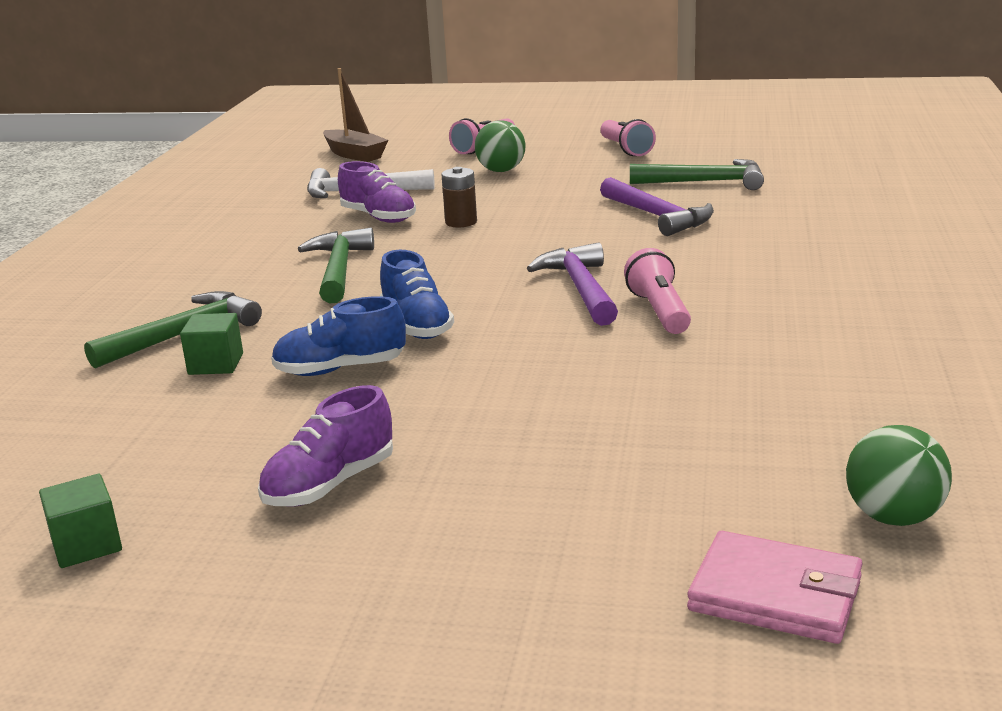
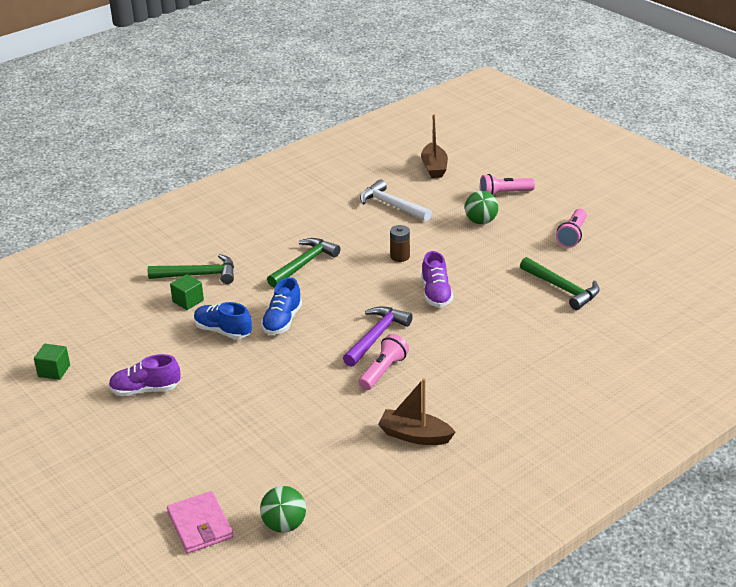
camera: 40 degrees right, 10 degrees up
purple shoe [338,161,416,223] -> purple shoe moved to [421,251,453,307]
purple hammer [600,177,714,236] -> none
none -> brown boat [378,378,456,445]

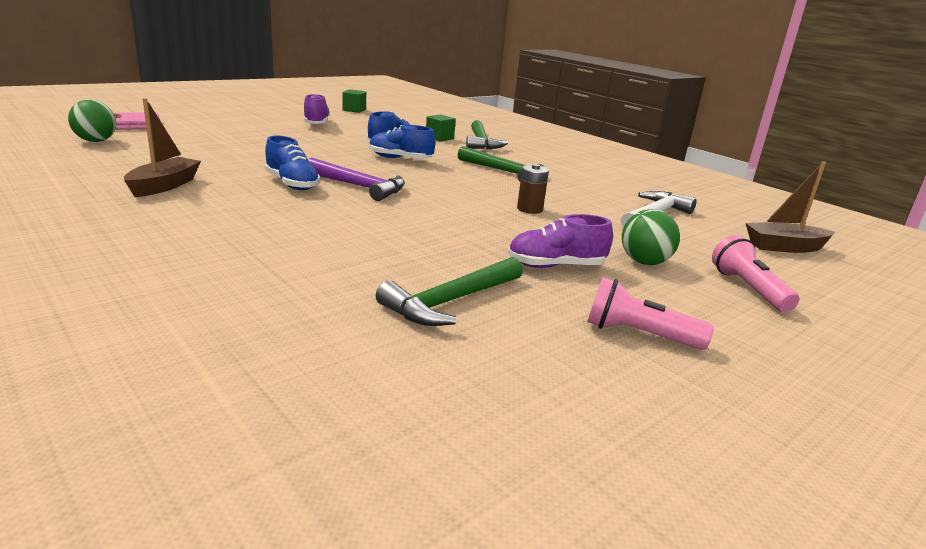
camera: 85 degrees right, 10 degrees down
pink flashlight [359,334,409,390] -> blue shoe [265,135,320,190]
purple shoe [421,251,453,307] -> purple shoe moved to [508,214,613,268]

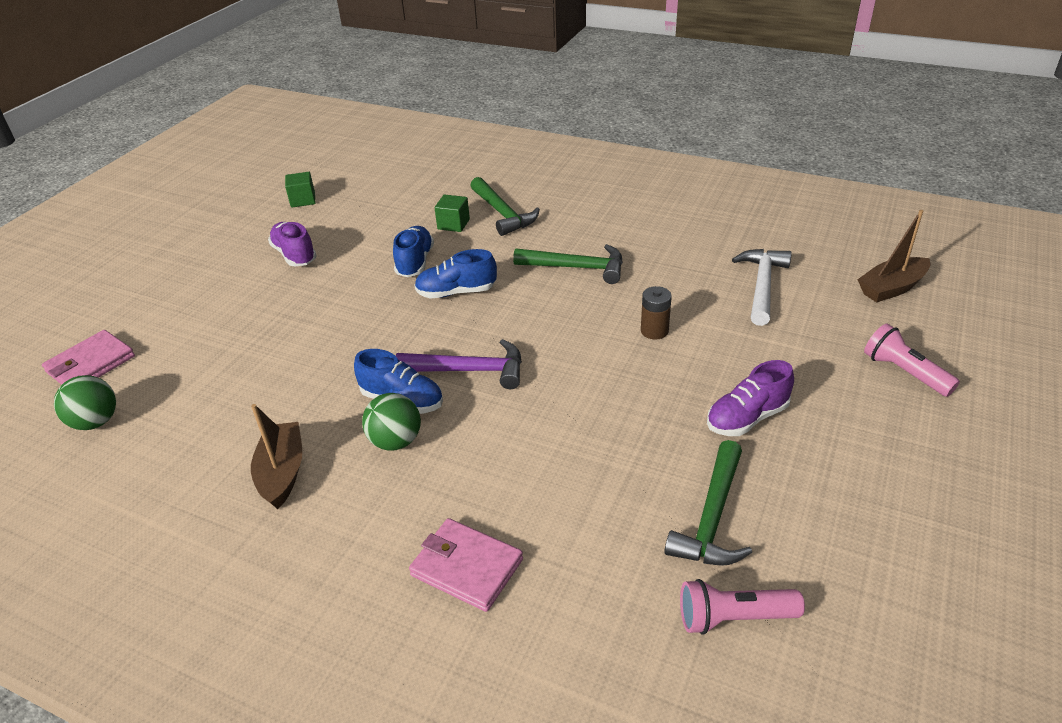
camera: 20 degrees left, 15 degrees up
pink flashlight [587,277,714,350] -> pink flashlight moved to [680,579,805,635]
green ball [622,209,680,265] -> green ball moved to [362,393,421,451]
none -> pink wallet [409,518,523,612]

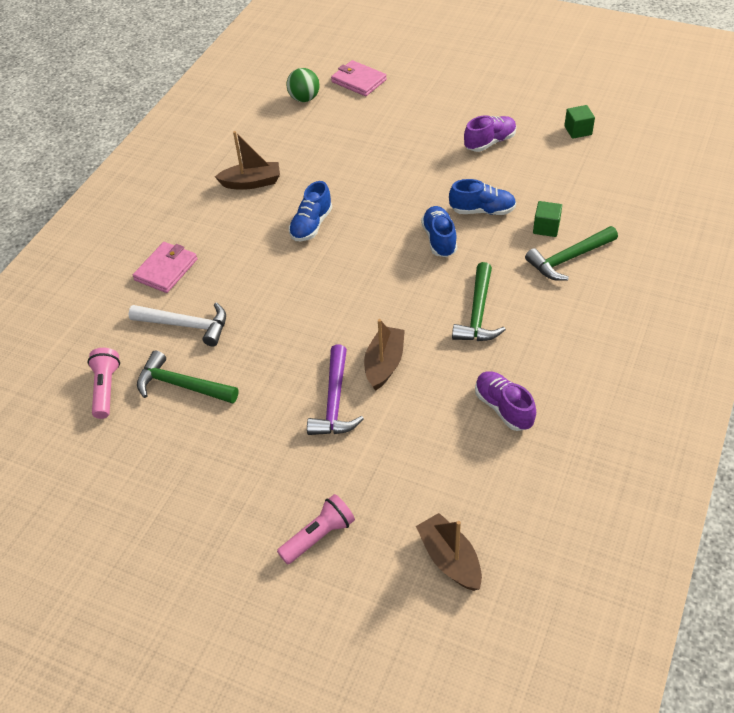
camera: 90 degrees right, 10 degrees up
green ball [362,393,421,451] -> none
purple hammer [396,339,522,389] -> purple hammer moved to [307,345,364,435]
brown battery [641,286,672,339] -> brown boat [364,319,405,391]
purple shoe [707,360,794,436] -> purple shoe moved to [475,371,536,431]
white hammer [732,249,792,326] -> white hammer moved to [129,302,226,347]

